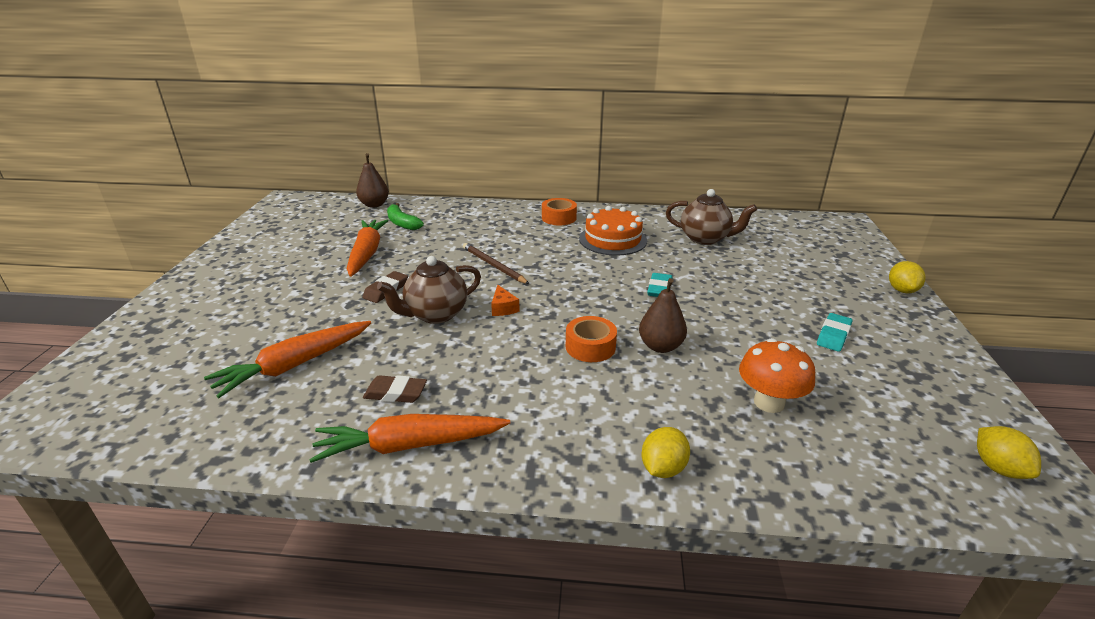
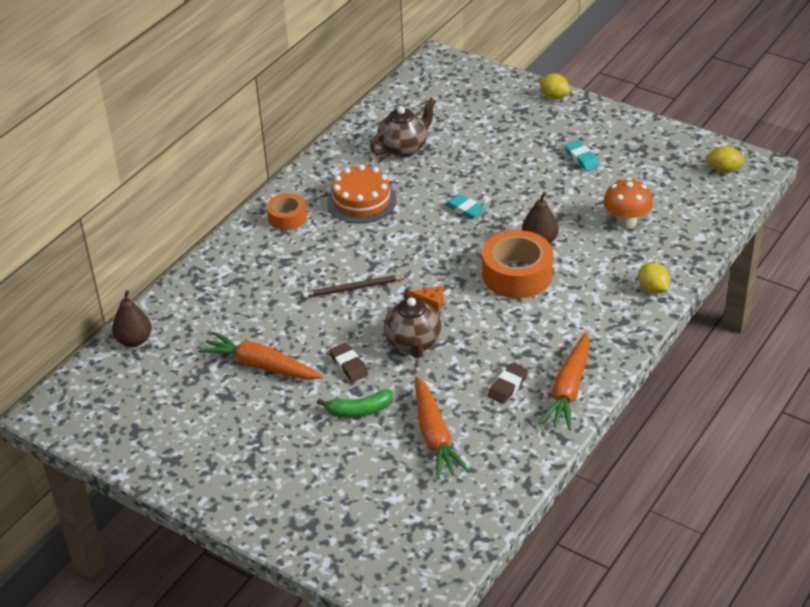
camera: 60 degrees left, 10 degrees up
green banana [387,203,424,230] -> green banana moved to [317,390,393,418]
orange tape [566,316,617,362] -> orange tape [482,230,553,298], size x1.72

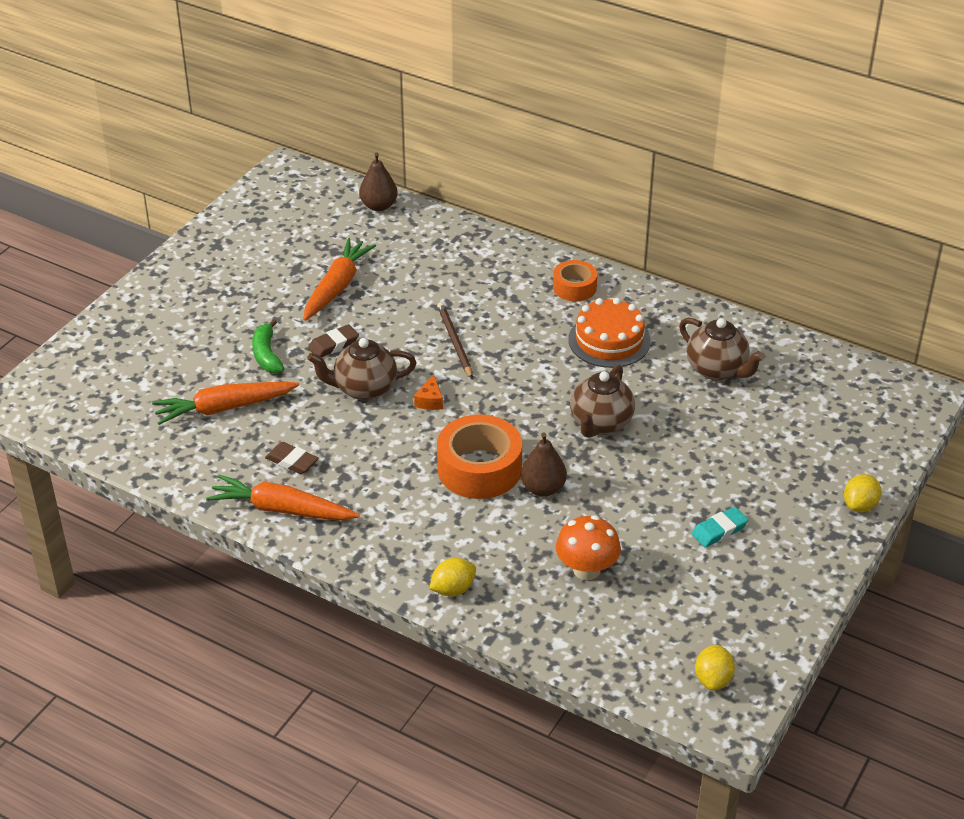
camera: 85 degrees right, 0 degrees up
turquoise eraser [444,194,486,219] -> brown teapot [570,364,635,438]

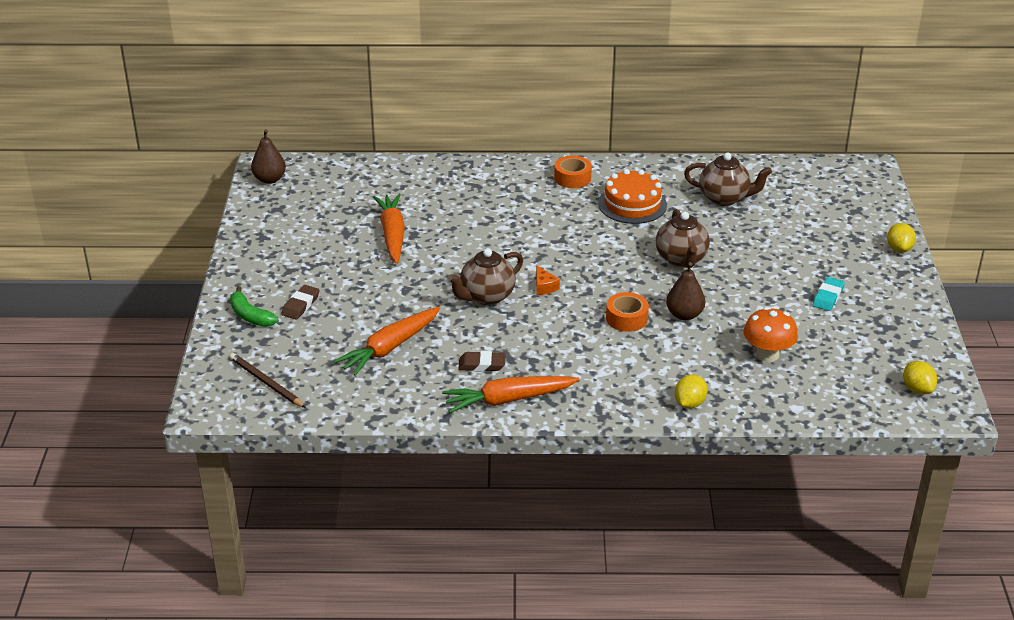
camera: 30 degrees left, 5 degrees down
green banana [252,319,284,373] -> green banana moved to [230,286,278,327]
brown eraser [308,324,359,357] -> brown eraser moved to [282,285,319,320]
brown pear [359,152,398,211] -> brown pear moved to [251,129,286,184]
brown pencil [437,302,472,379] -> brown pencil moved to [230,353,306,408]
orange tape [437,414,522,499] -> orange tape [606,292,649,332], size x0.58

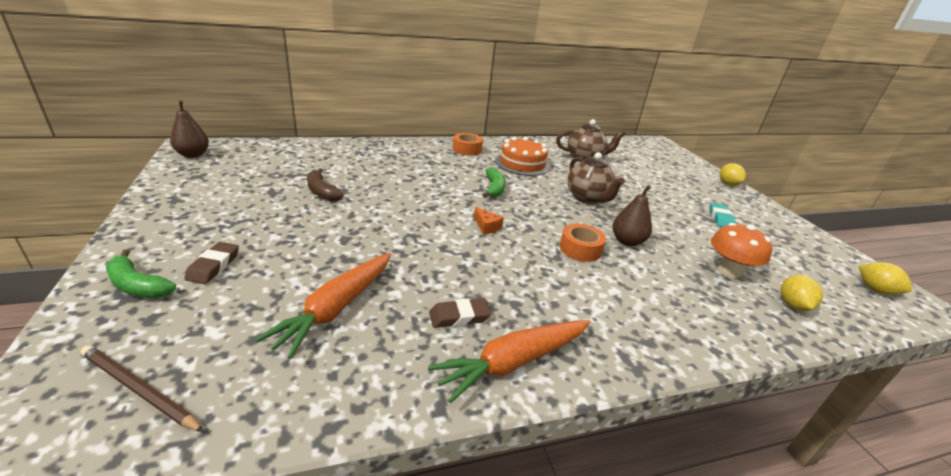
camera: 20 degrees left, 5 degrees down
orange carrot [373,194,405,264] -> brown banana [307,168,343,201]
brown teapot [447,248,523,305] -> none
yellow lemon [675,375,707,408] -> yellow lemon moved to [781,275,823,311]
none -> green banana [482,167,506,198]

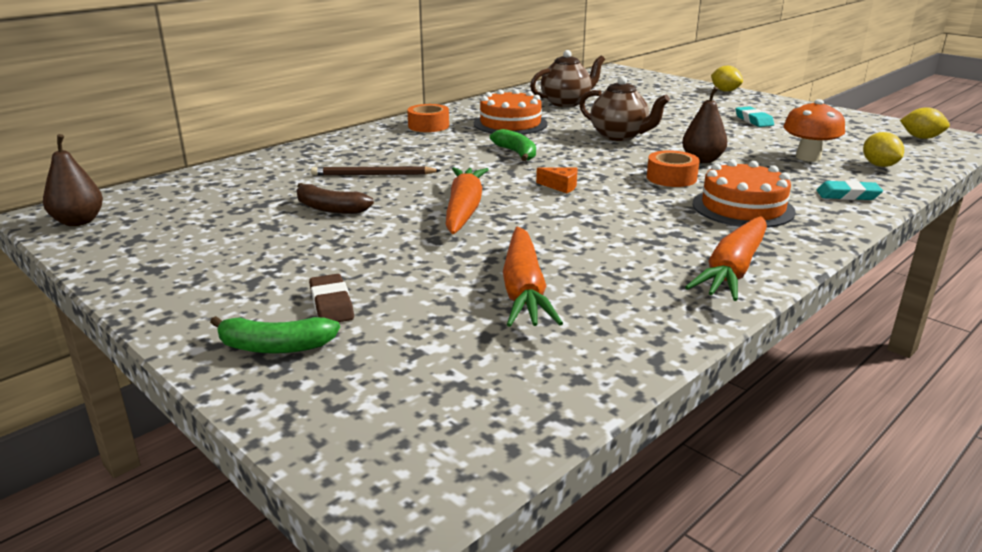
camera: 25 degrees left, 5 degrees down
brown pencil [81,345,204,432] -> brown pencil moved to [311,166,441,175]
brown eraser [429,298,491,328] -> none
none -> orange carrot [446,167,489,234]
none -> orange cake [693,160,796,228]
none -> turquoise eraser [816,180,883,200]

